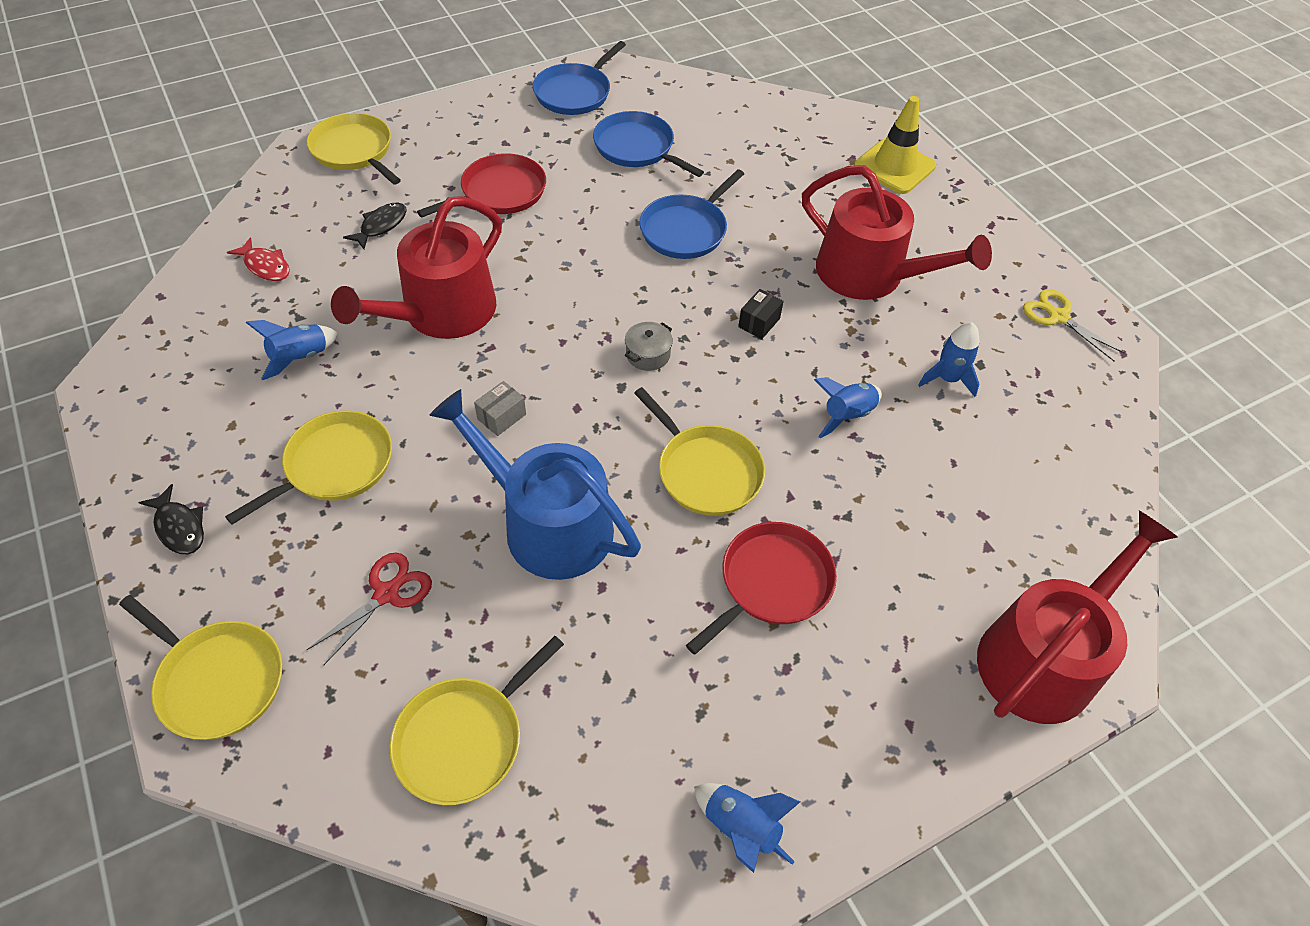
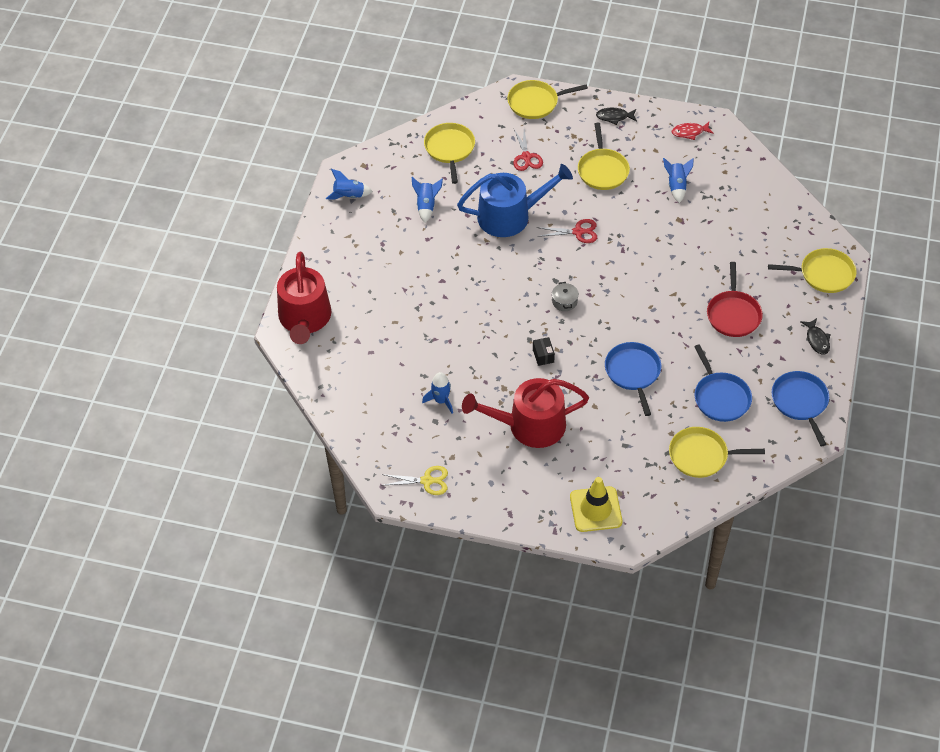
camera: 135 degrees right, 0 degrees up
red fish [227,237,290,281] -> red fish moved to [672,122,713,140]
red watering can [331,196,502,339] -> none
black fish [343,203,407,249] -> black fish moved to [800,318,831,354]
grey box [474,381,526,436] -> red scissors [537,219,597,243]
blue pan [593,111,704,177] -> blue pan turned 75 degrees clockwise [694,344,752,422]
yellow pan [634,387,765,516] -> yellow pan moved to [669,427,765,478]
red pan [686,522,837,655] -> none
blue rocket [814,377,882,438] -> blue rocket moved to [412,177,443,223]

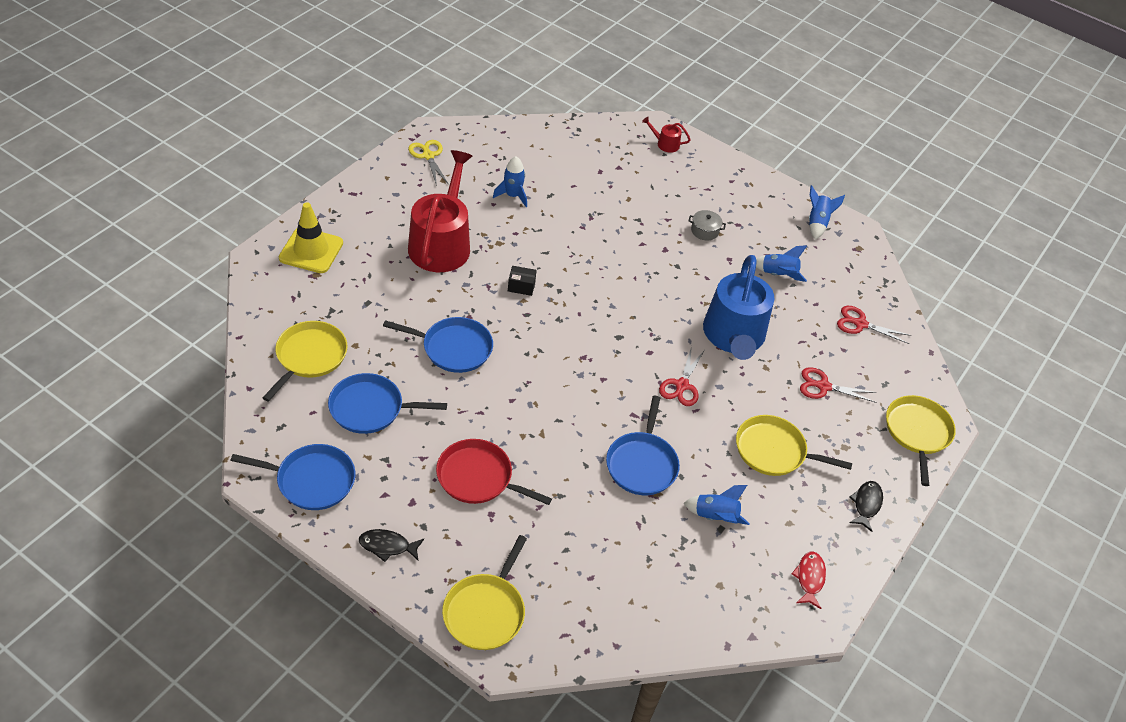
camera: 105 degrees right, 5 degrees down
red watering can [277,252,331,344] -> red watering can [642,117,691,153], size x0.40
yellow scissors [381,466,448,495] -> yellow scissors turned 135 degrees clockwise [408,140,448,186]
yellow pan [424,123,475,184] -> red scissors [837,306,911,344]
grey pot [552,282,579,311] -> grey pot moved to [689,210,726,241]
none -> blue pan [606,396,680,495]

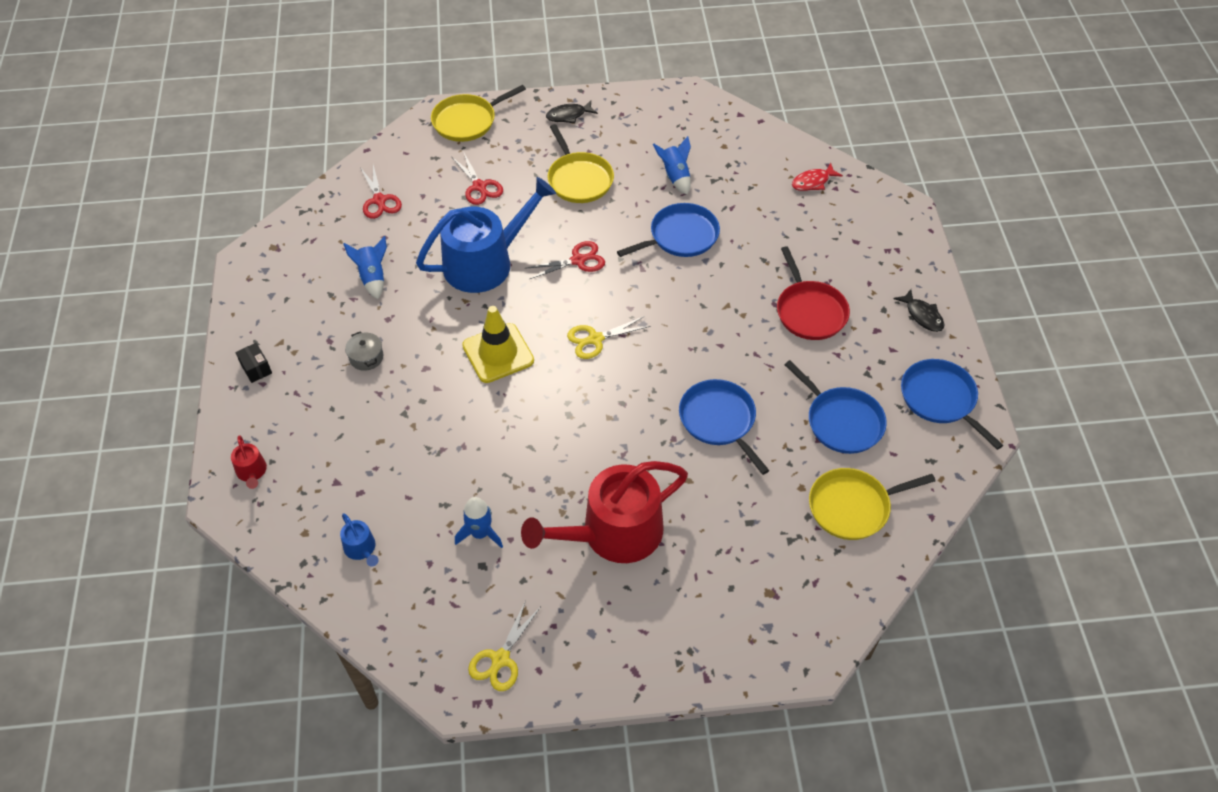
camera: 125 degrees left, 5 degrees up
yellow traffic cone [279,202,343,273] -> yellow traffic cone moved to [462,306,534,383]
yellow pan [442,535,527,650] -> none
black box [508,266,537,296] -> black box moved to [235,343,272,383]
red fish [791,552,826,609] -> red fish moved to [792,163,843,191]
blue rocket [809,185,845,240] -> none
none -> blue watering can [340,513,378,567]
none -> yellow scissors [567,316,651,359]

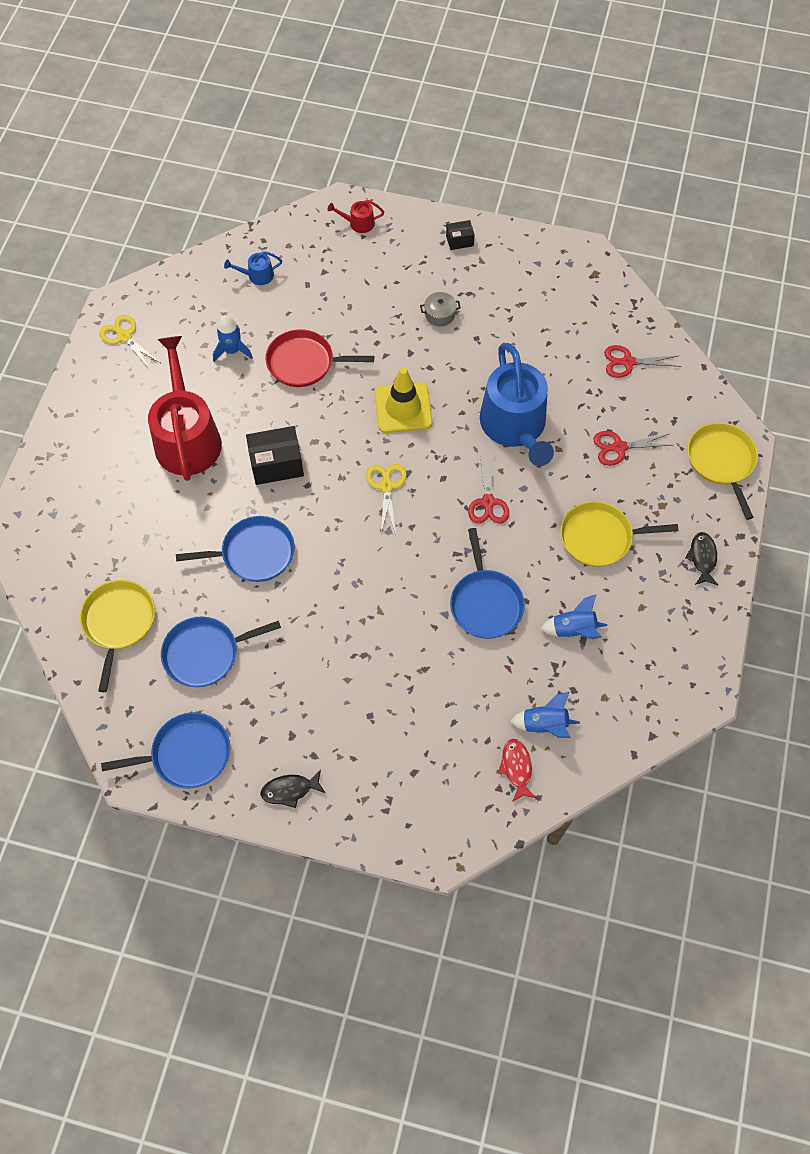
camera: 110 degrees right, 10 degrees up
blue rocket [343,236,387,299] -> blue rocket moved to [510,692,580,738]
red pan [777,246,850,340] -> red pan moved to [266,329,374,387]
none -> black box [246,426,304,485]

